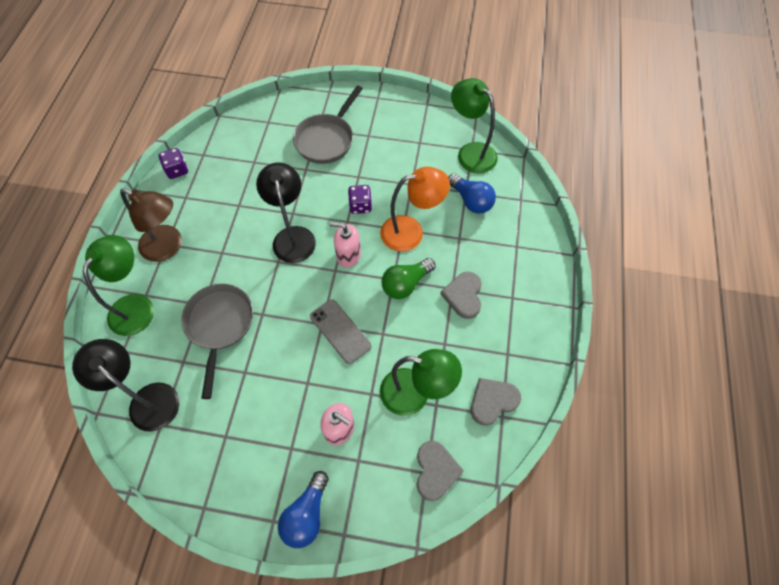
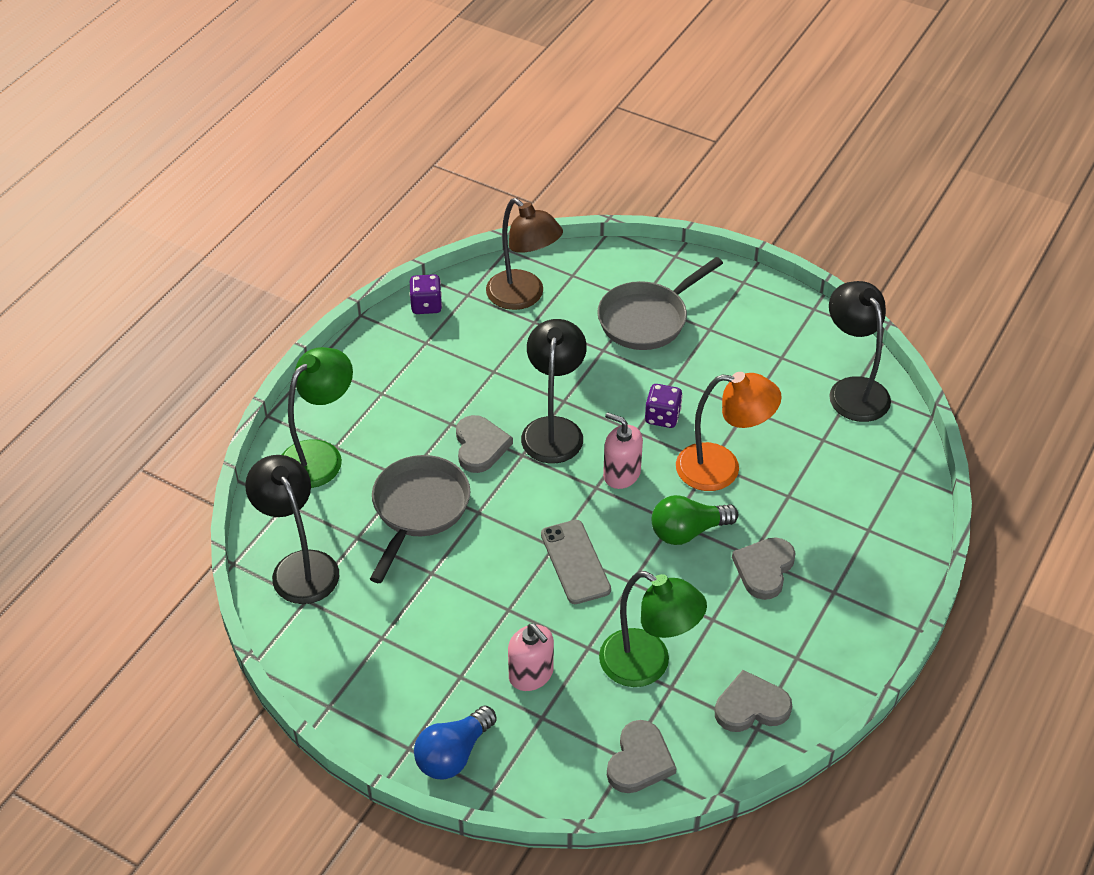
camera: 20 degrees right, 15 degrees down
brown lamp [120,188,182,262] -> brown lamp moved to [486,198,563,310]
blue light bulb [448,173,496,214] -> none
green lamp [451,78,498,173] -> black lamp [829,281,891,422]
none -> grey heart [456,415,513,473]

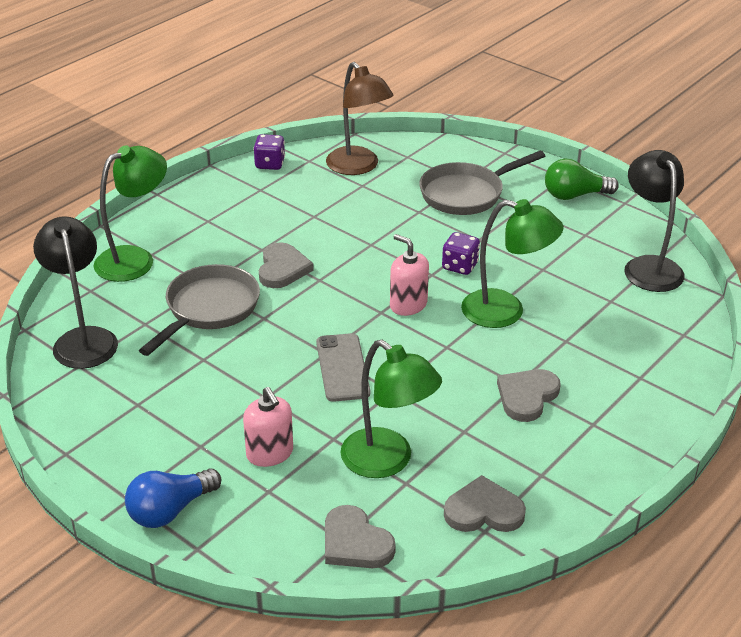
camera: 10 degrees right, 10 degrees down
black lamp [521,319,587,463] -> none
grey heart [607,720,677,793] -> grey heart turned 105 degrees clockwise [325,505,396,568]
green light bulb [652,495,738,545] -> green light bulb moved to [545,159,619,200]
orange lamp [676,372,782,491] -> green lamp [461,199,564,328]

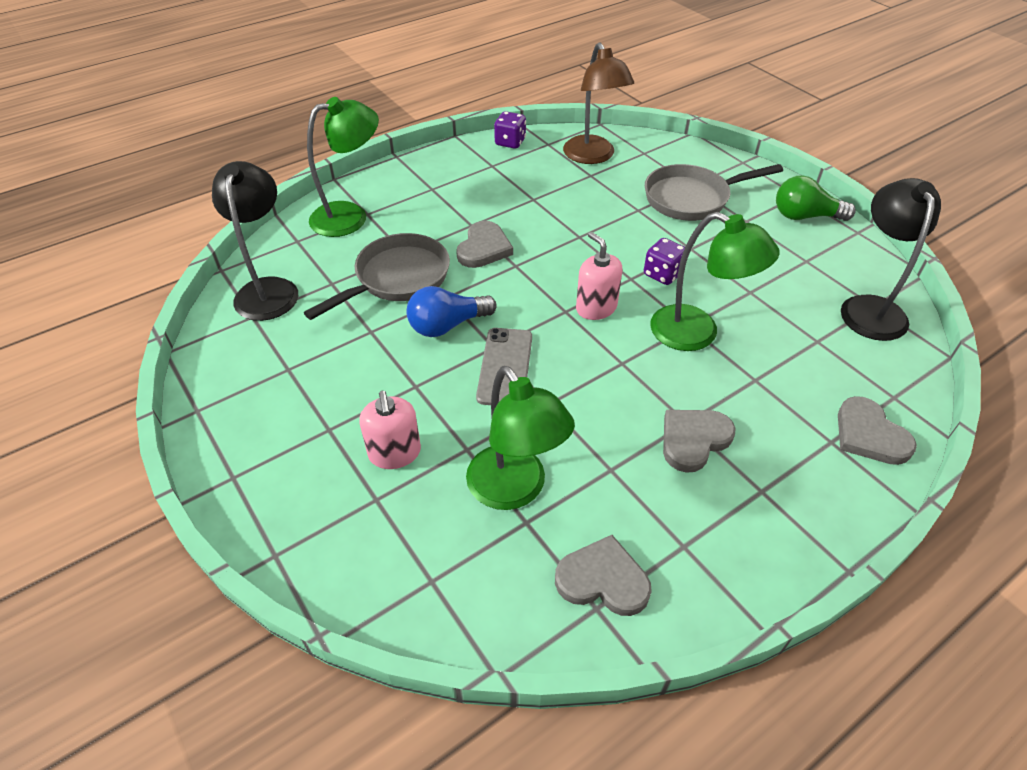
camera: 15 degrees right, 10 degrees up
blue light bulb [125,468,221,528] -> blue light bulb moved to [406,286,497,337]
grey heart [325,505,396,568] -> grey heart moved to [838,396,917,465]

